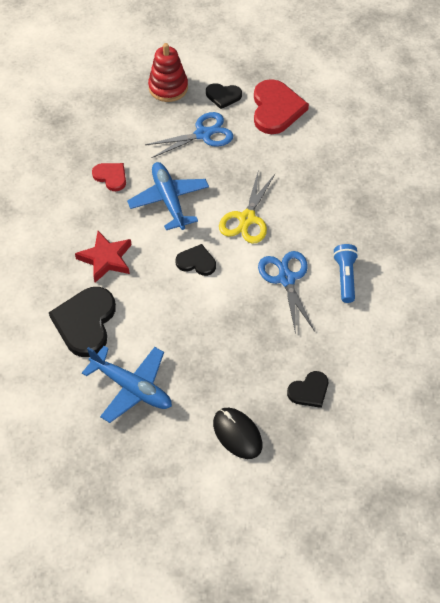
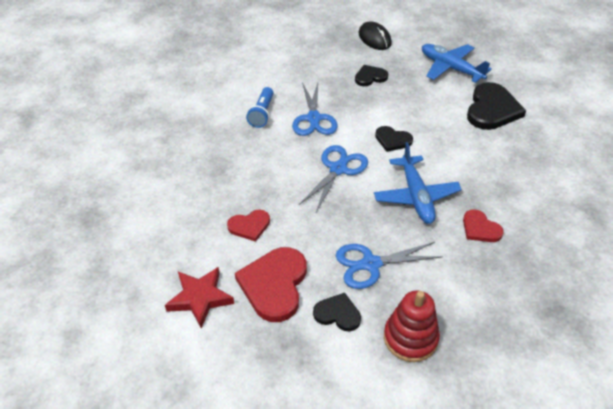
camera: 170 degrees left, 10 degrees down
red star [75,231,132,283] -> red star moved to [165,267,234,328]
yellow scissors [219,173,275,244] -> blue scissors [299,145,368,212]
black heart [287,371,328,408] -> black heart moved to [355,65,388,86]
none -> red heart [227,210,270,242]

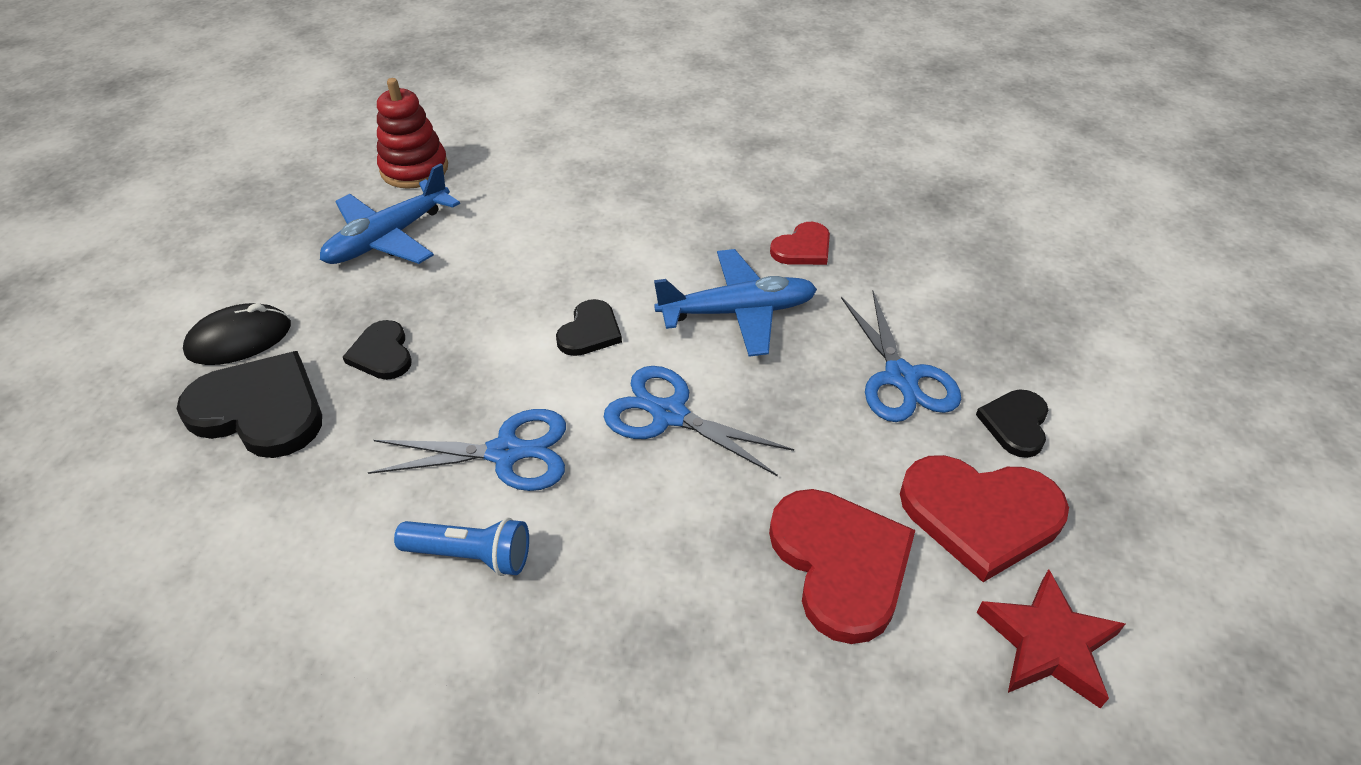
camera: 90 degrees left, 0 degrees up
red heart [227,210,270,242] -> red heart [769,489,915,644], size x1.80
red stacking toy [384,290,440,362] -> red stacking toy moved to [377,78,448,189]
black heart [467,82,526,130] -> black heart moved to [177,351,322,458]

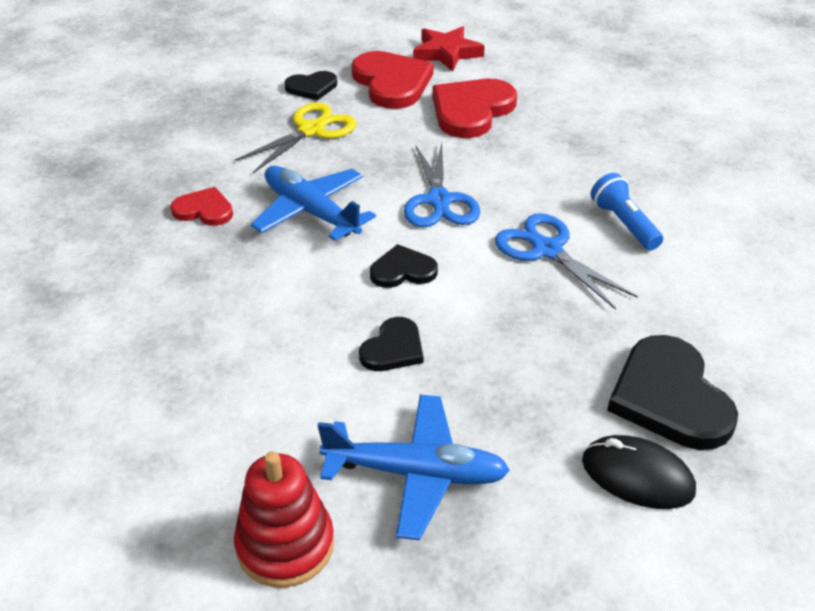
camera: 125 degrees left, 5 degrees down
black heart [343,320,412,380] -> black heart moved to [359,317,423,371]
blue scissors [841,291,961,422] -> yellow scissors [235,103,357,173]

